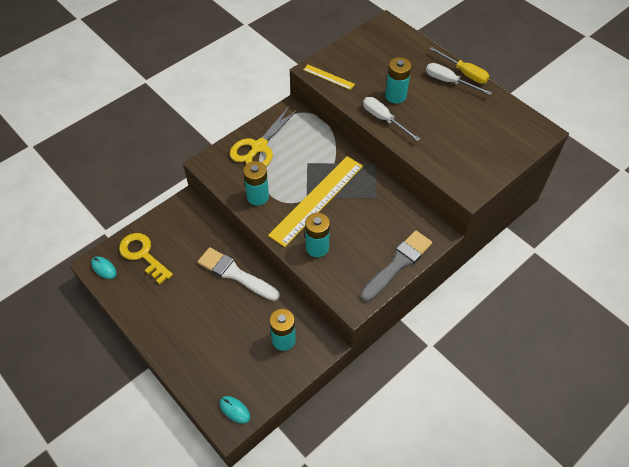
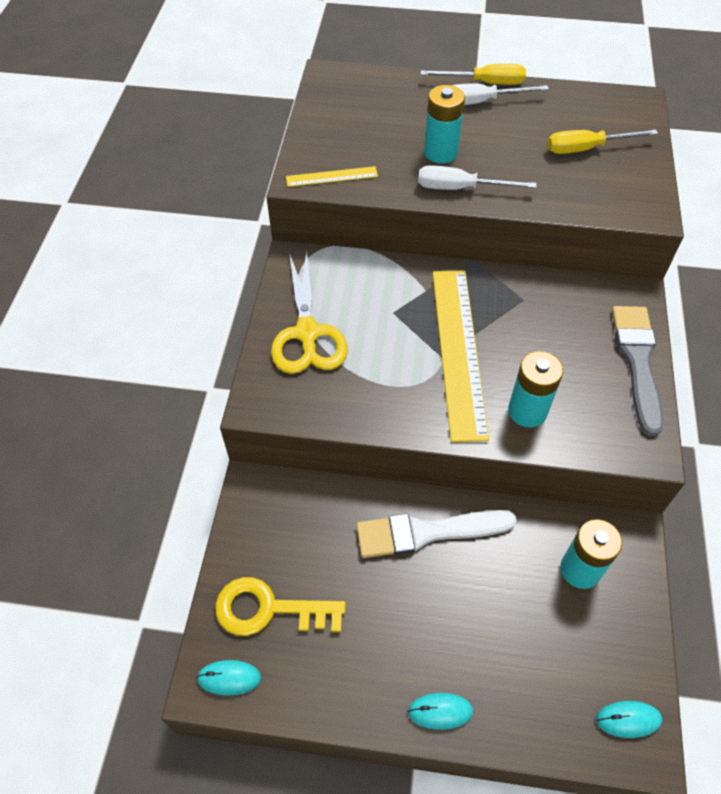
camera: 40 degrees left, 0 degrees up
turquoise battery [243,161,269,206] -> none
none -> turquoise mouse [408,693,474,730]
none -> yellow screwdriver [547,129,658,154]

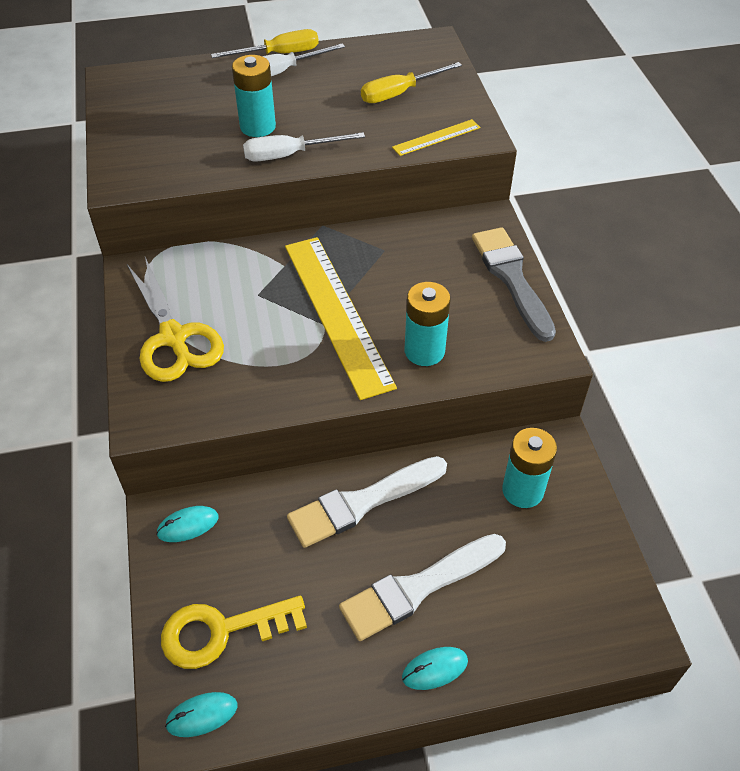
camera: 20 degrees left, 5 degrees down
yellow ruler [286,166,378,187] -> yellow ruler moved to [392,119,481,156]
turquoise mouse [596,701,662,738] -> turquoise mouse moved to [156,506,218,542]
none -> white brush [339,534,506,641]

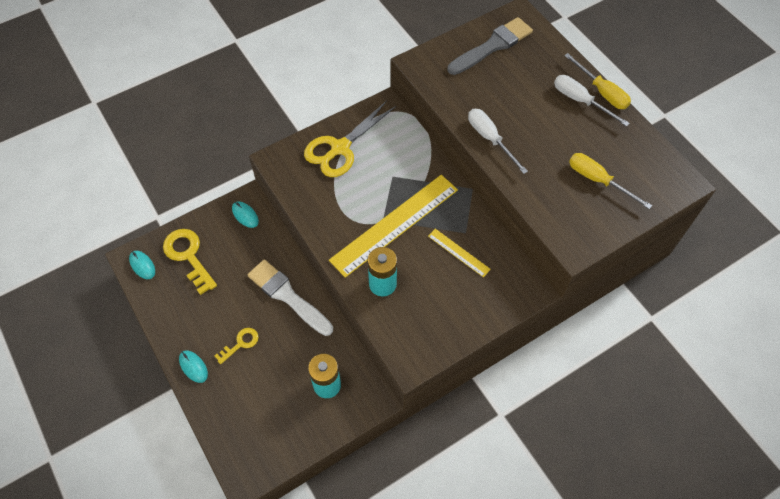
camera: 70 degrees right, 10 degrees up
turquoise battery [232,55,276,137] -> none
white brush [339,534,506,641] -> yellow key [215,328,258,364]
yellow ruler [392,119,481,156] -> yellow ruler moved to [428,229,491,277]
grey brush [472,227,556,342] -> grey brush moved to [448,17,533,75]

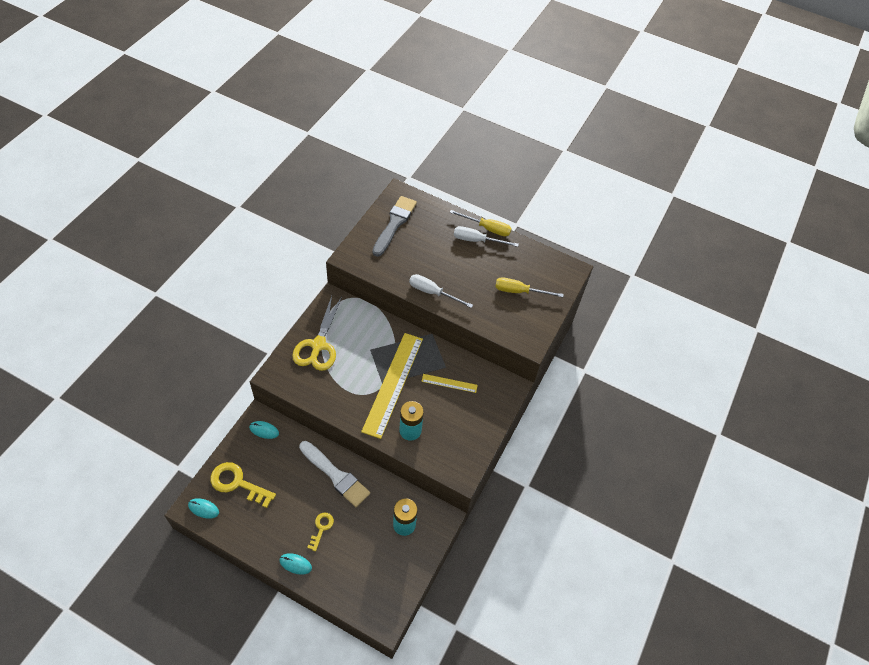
camera: 35 degrees left, 5 degrees down
white brush [247,259,333,336] -> white brush turned 150 degrees counterclockwise [299,441,370,507]

